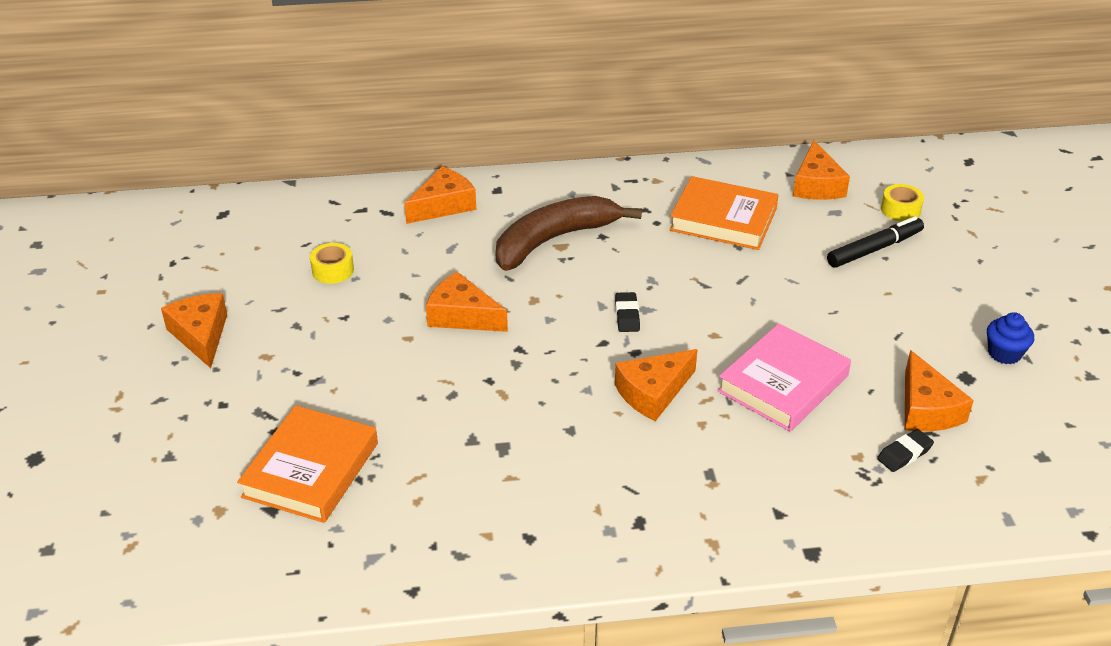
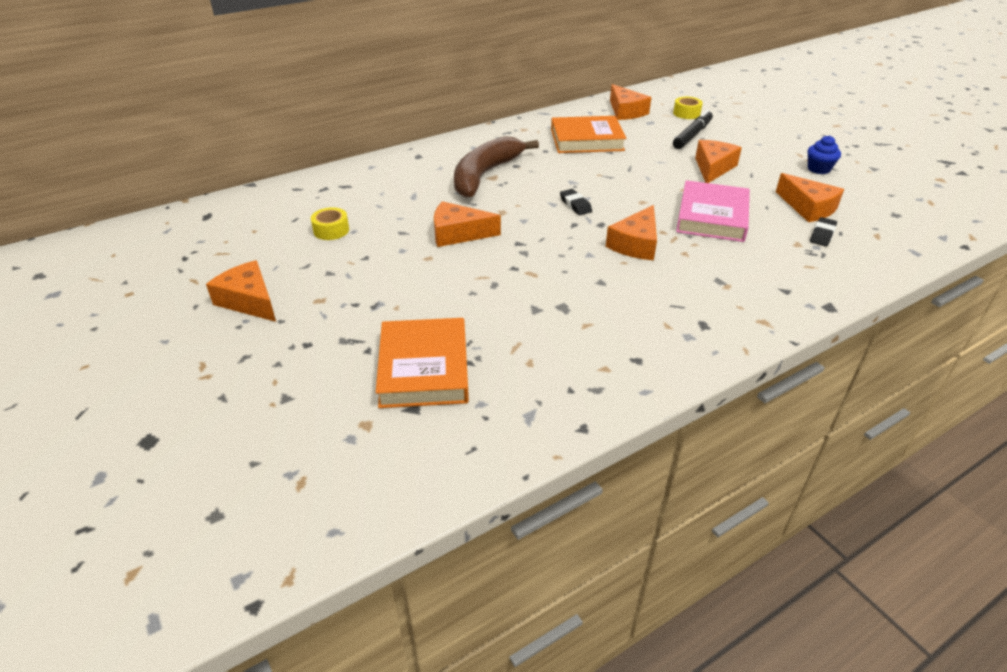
camera: 25 degrees left, 0 degrees up
orange cheese [404,166,476,224] -> orange cheese moved to [695,140,742,183]

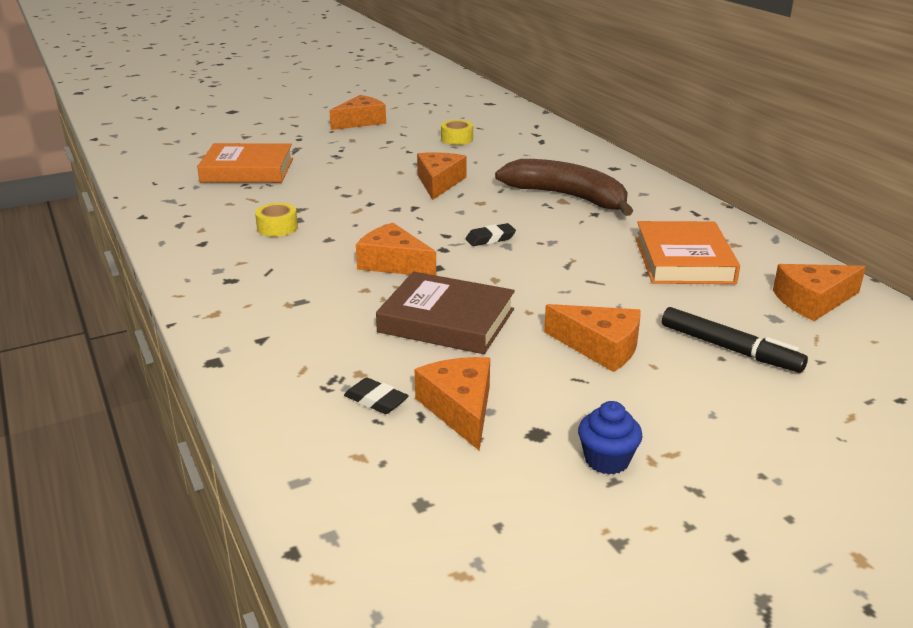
camera: 95 degrees right, 10 degrees down
yellow tape [673,97,703,119] -> yellow tape moved to [255,203,298,237]
pink book [676,180,750,242] -> brown book [376,272,515,354]
orange cheese [776,173,844,222] -> orange cheese turned 105 degrees clockwise [414,357,490,451]

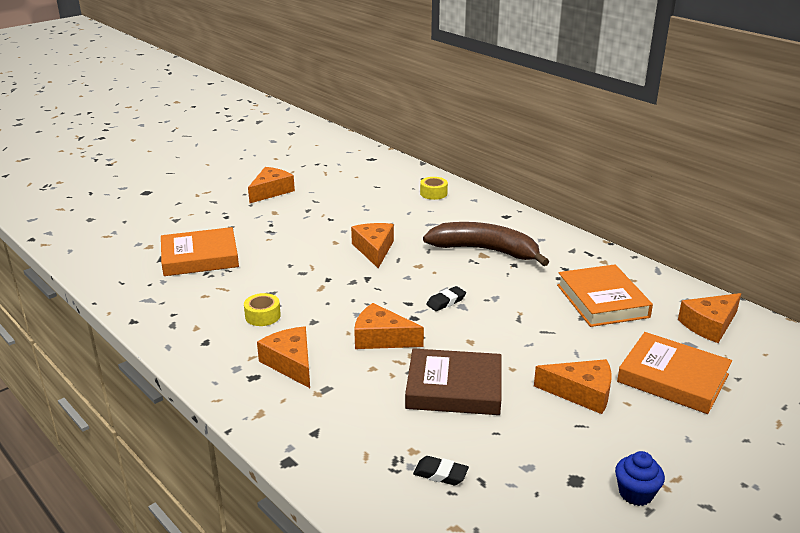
camera: 15 degrees left, 0 degrees up
orange cheese [414,357,490,451] -> orange cheese moved to [257,326,310,388]
yellow tape [441,120,473,145] -> yellow tape moved to [420,177,448,200]
black marker [662,307,808,373] -> orange book [617,332,732,414]

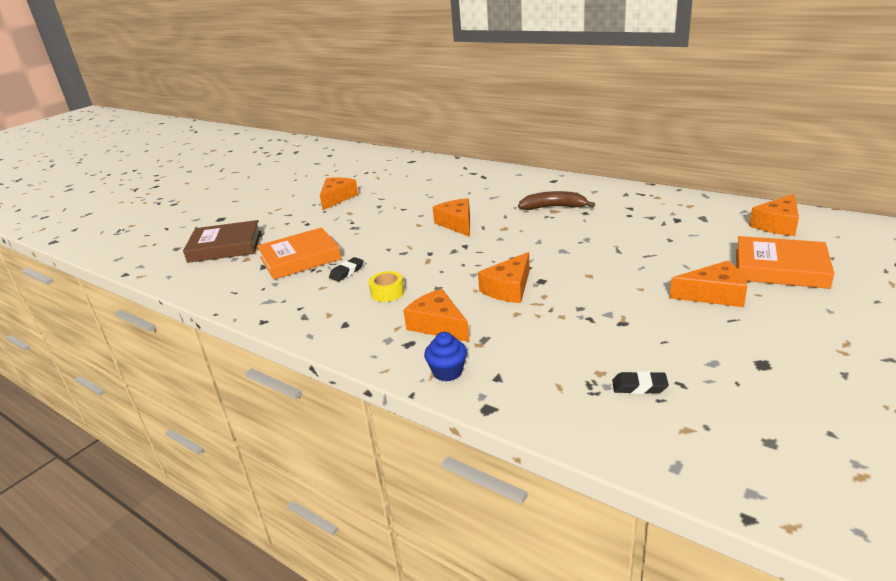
camera: 10 degrees left, 0 degrees up
orange cheese [354,303,424,349] -> orange cheese turned 60 degrees counterclockwise [478,252,530,303]
brown book [405,348,502,415] -> brown book moved to [183,220,261,263]
yellow tape [420,177,448,200] -> none
brown banana [423,222,549,266] -> brown banana [518,191,595,210], size x0.66
black eraser [426,286,466,311] -> black eraser moved to [329,257,364,281]
orange book [557,264,653,327] -> none
blue cupcake [615,451,665,506] -> blue cupcake moved to [424,332,467,382]

